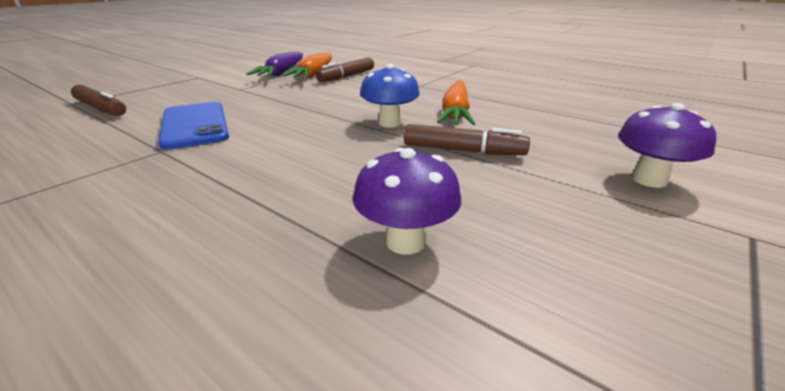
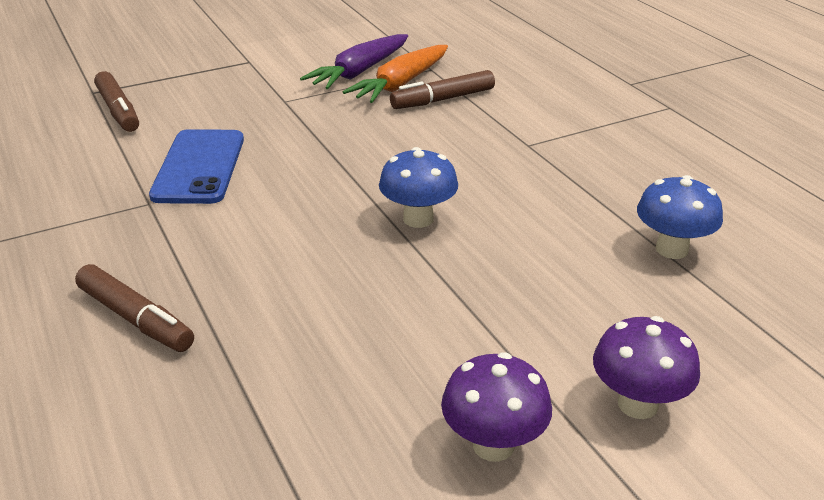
camera: 25 degrees right, 5 degrees up
purple mushroom [353,148,461,255] -> purple mushroom moved to [441,352,552,462]
brown marker [404,124,530,155] -> brown marker moved to [75,264,194,352]
orange carrot [437,81,475,125] -> none
none -> blue mushroom [637,175,723,259]

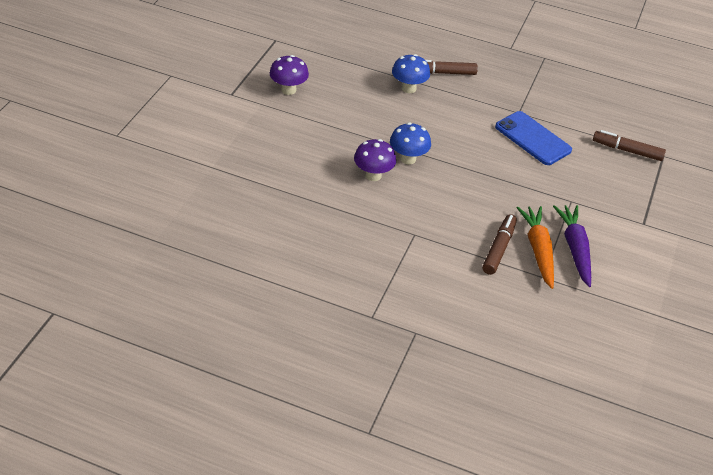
camera: 135 degrees right, 10 degrees up
purple mushroom [593,316,700,419] -> purple mushroom moved to [354,139,396,181]
blue mushroom [637,175,723,259] -> blue mushroom moved to [392,54,430,93]

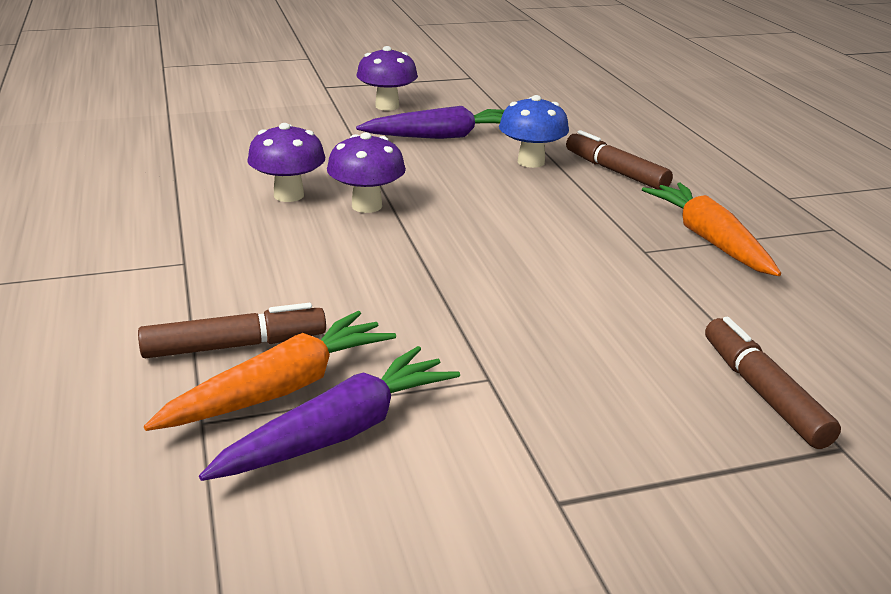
camera: 55 degrees right, 15 degrees down
blue mushroom [390,122,431,165] -> purple mushroom [327,132,406,213]
blue phone [495,111,572,165] -> none
none -> purple carrot [356,106,504,139]
none -> orange carrot [642,182,781,276]

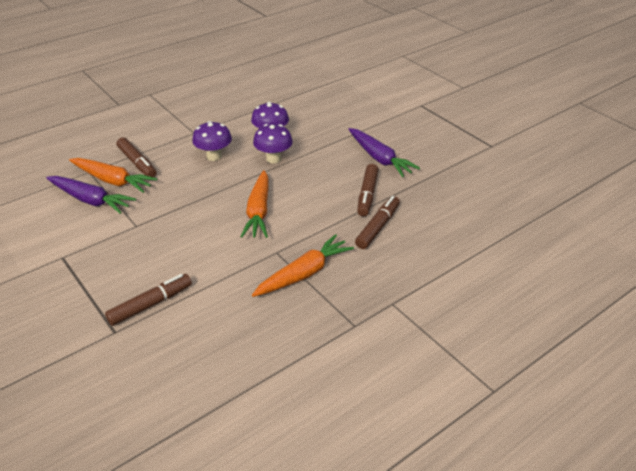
camera: 70 degrees right, 10 degrees up
purple mushroom [357,46,418,111] -> purple mushroom moved to [192,121,232,161]
blue mushroom [499,95,569,168] -> brown marker [357,164,378,216]
none -> orange carrot [240,170,268,238]

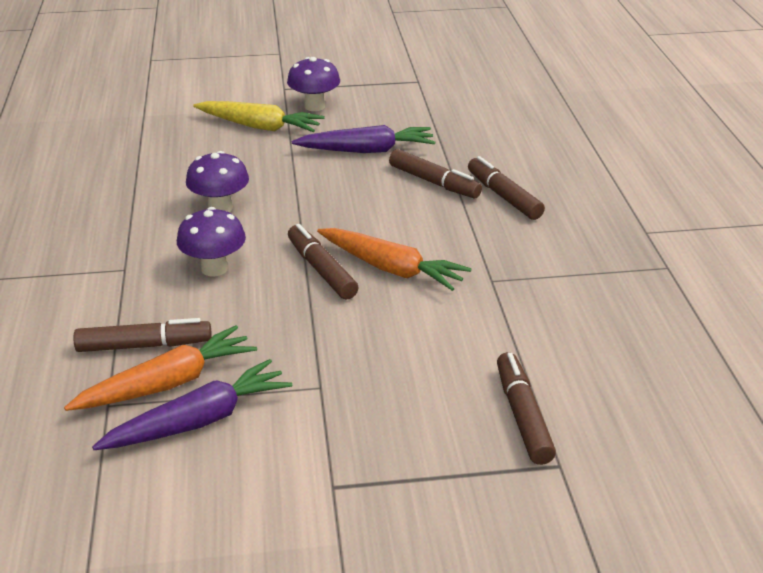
camera: 60 degrees left, 5 degrees down
orange carrot [252,234,354,297] -> none
purple mushroom [253,124,293,163] -> purple mushroom moved to [287,57,340,111]
none -> yellow carrot [193,101,325,132]
none -> brown marker [288,224,359,300]

